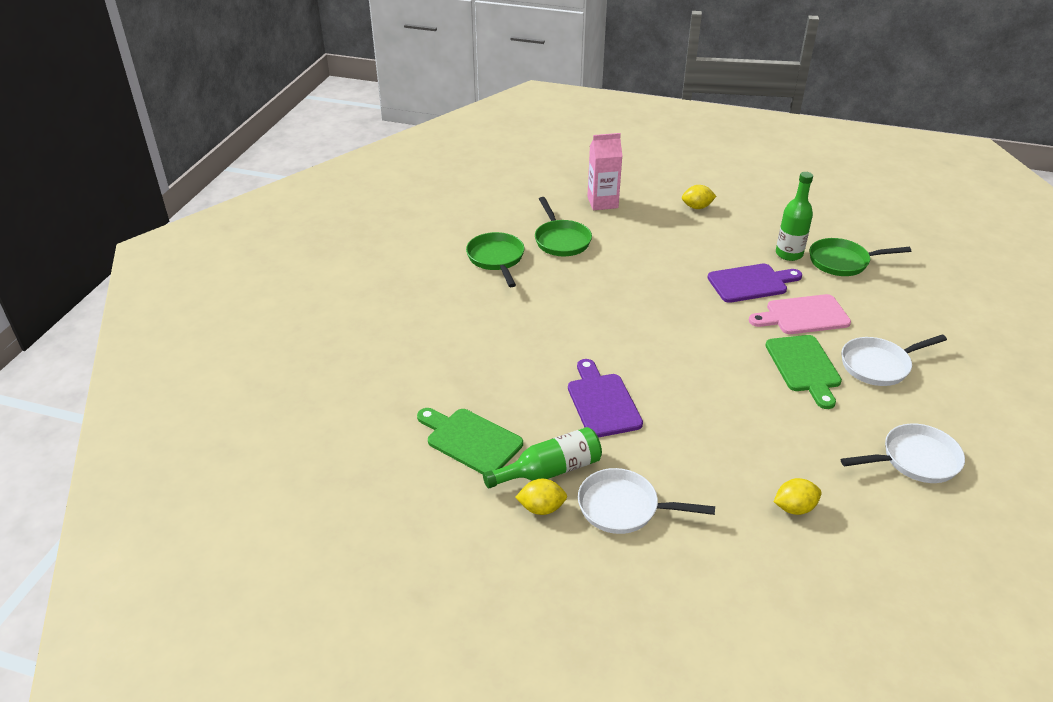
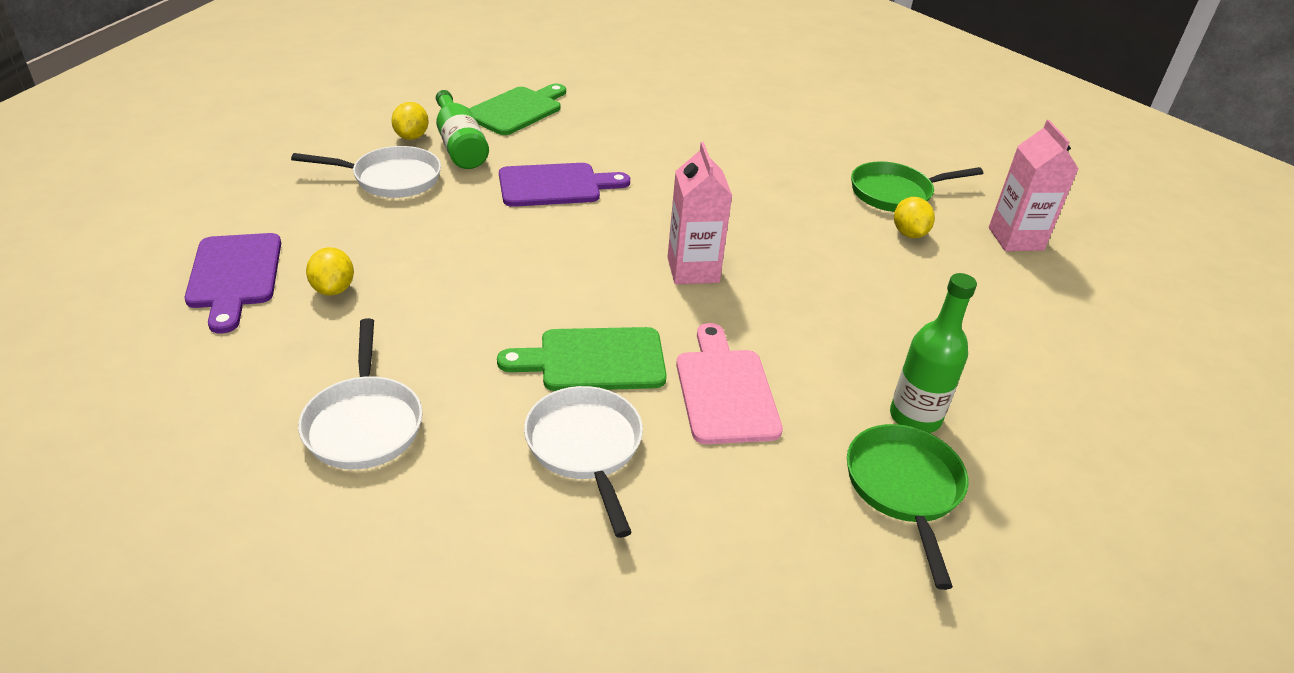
camera: 90 degrees right, 0 degrees up
green pan [466,232,524,287] -> none
white pan [578,468,715,534] -> white pan turned 75 degrees clockwise [291,146,441,198]
yellow lemon [682,185,716,209] -> yellow lemon moved to [894,197,935,238]
purple cutting board [707,264,802,303] -> purple cutting board moved to [185,233,281,334]
none -> pink carton [668,142,732,284]

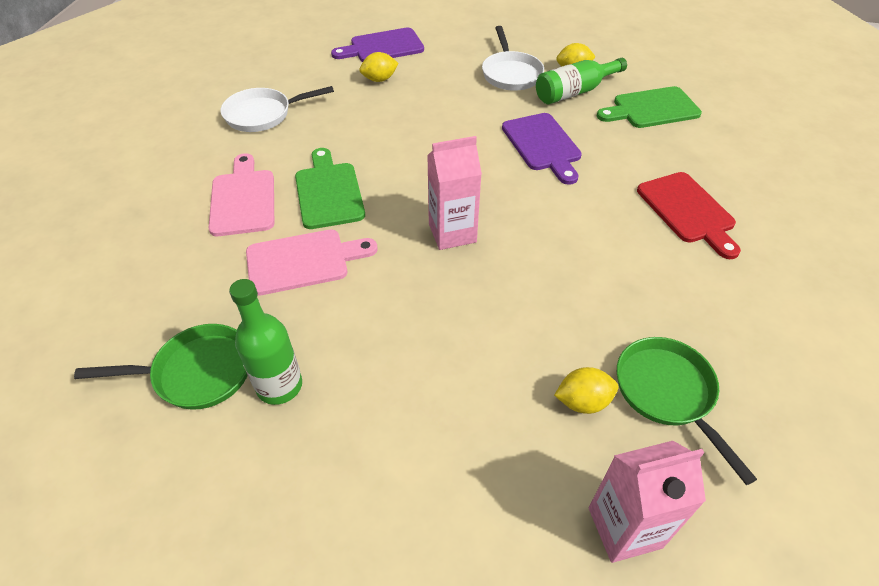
camera: 85 degrees right, 10 degrees up
green cutting board [469,84,566,135] -> green cutting board turned 135 degrees clockwise [597,86,702,128]
white pan [524,386,643,538] -> pink cutting board [209,153,274,236]
none -> red cutting board [637,172,741,259]

